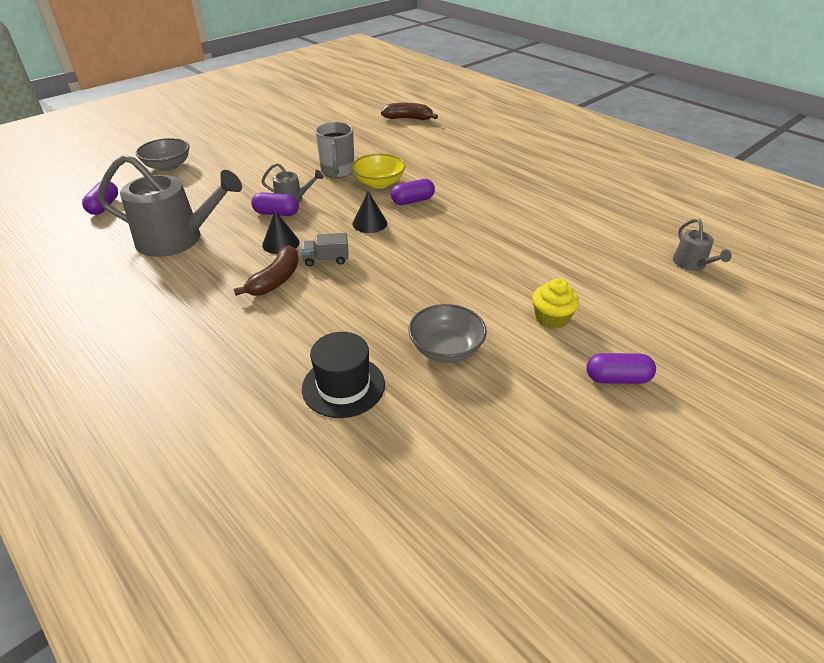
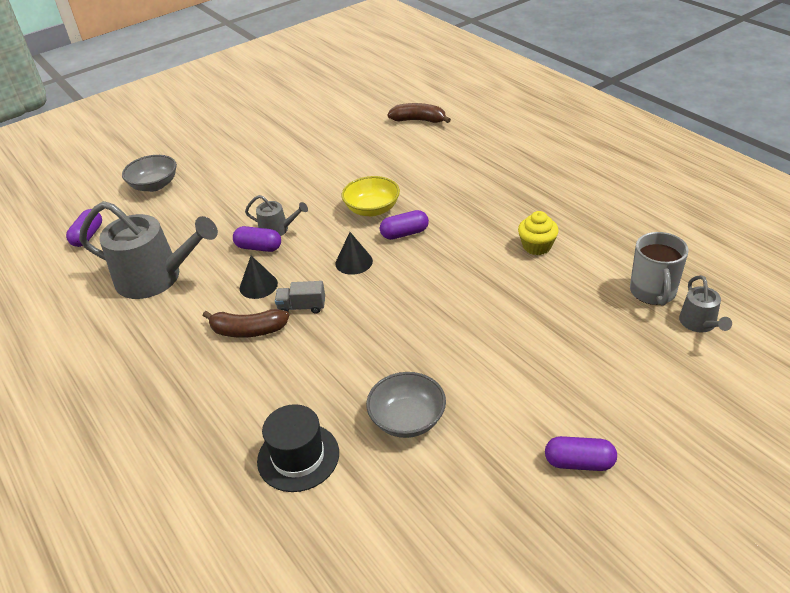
camera: 10 degrees right, 0 degrees up
brown banana [234,245,299,296] -> brown banana turned 60 degrees clockwise [203,309,289,338]
grey mug [315,122,354,178] -> grey mug moved to [630,232,689,306]
yellow cupcake [532,278,579,329] -> yellow cupcake moved to [518,211,559,255]

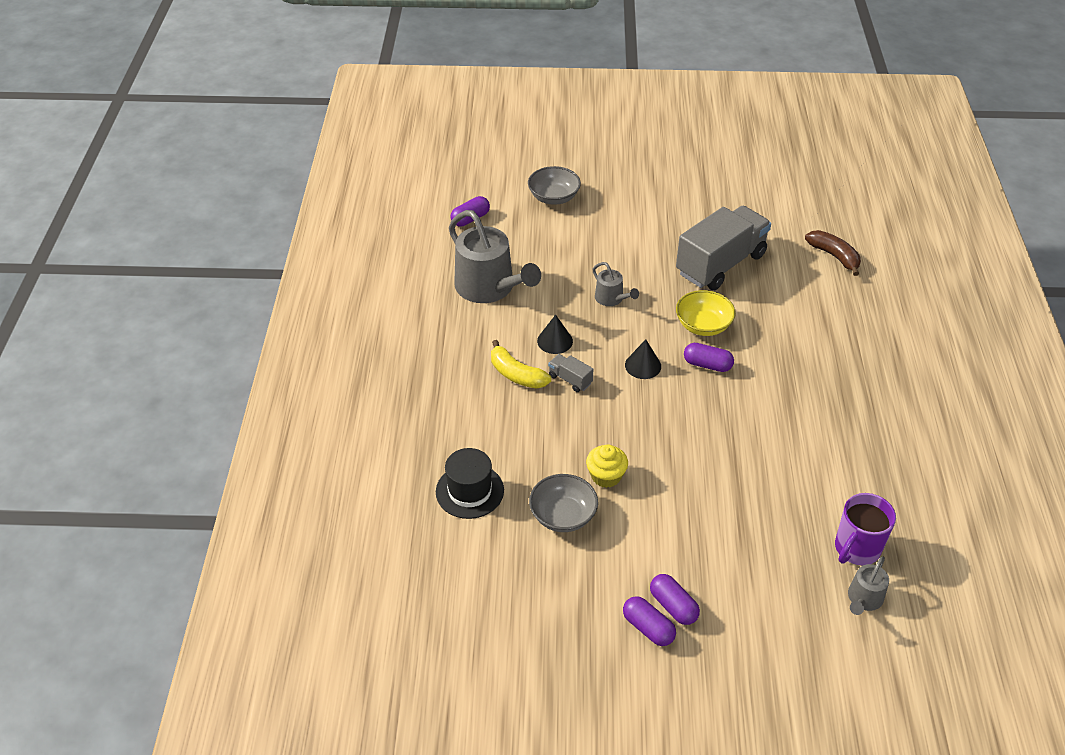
camera: 35 degrees right, 5 degrees up
brown banana [203,309,289,338] -> yellow banana [491,340,551,389]
purple capsule [233,226,281,252] -> purple capsule moved to [650,574,700,625]
yellow cupcake [518,211,559,255] -> yellow cupcake moved to [586,445,628,488]
grey mug [630,232,689,306] -> purple mug [835,493,896,565]
none -> grey truck [676,206,771,290]

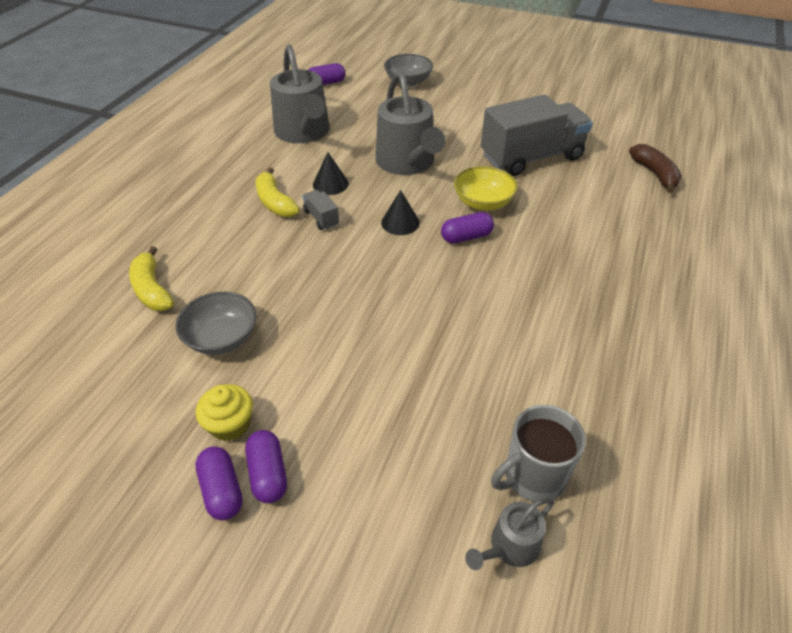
camera: 20 degrees right, 0 degrees up
black hat [436,448,504,519] -> yellow banana [129,246,174,311]
yellow cupcake [586,445,628,488] -> yellow cupcake moved to [196,384,253,441]
grey watering can [593,262,639,306] -> grey watering can [375,71,445,175], size x2.09
purple capsule [684,343,734,372] -> purple capsule turned 60 degrees counterclockwise [441,212,494,244]
purple mug [835,493,896,565] -> grey mug [491,405,586,502]

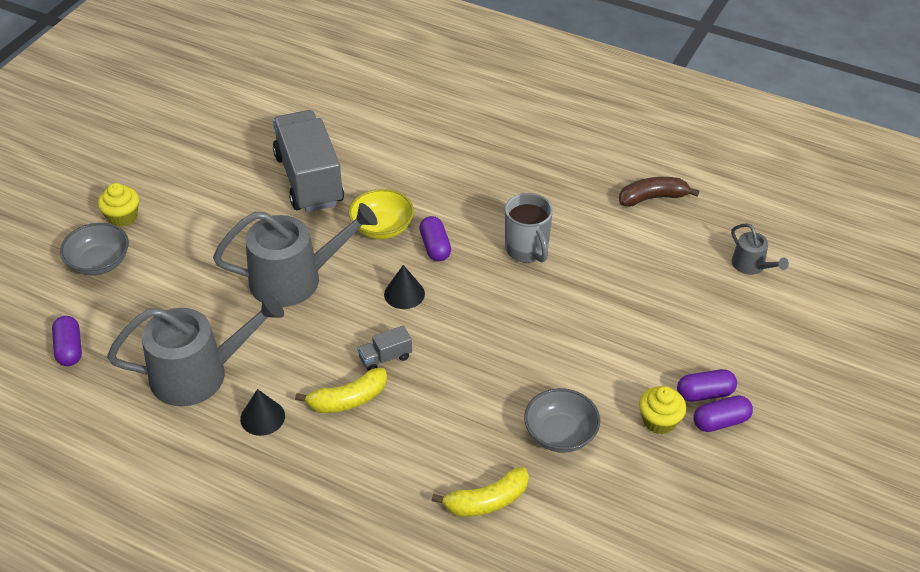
camera: 85 degrees left, 0 degrees up
black cone [313,152,349,195] -> black cone moved to [240,389,285,436]
grey mug [491,405,586,502] -> grey mug moved to [505,193,553,263]
brown banana [629,144,682,193] -> brown banana moved to [619,177,700,207]
none -> yellow cupcake [98,183,139,227]

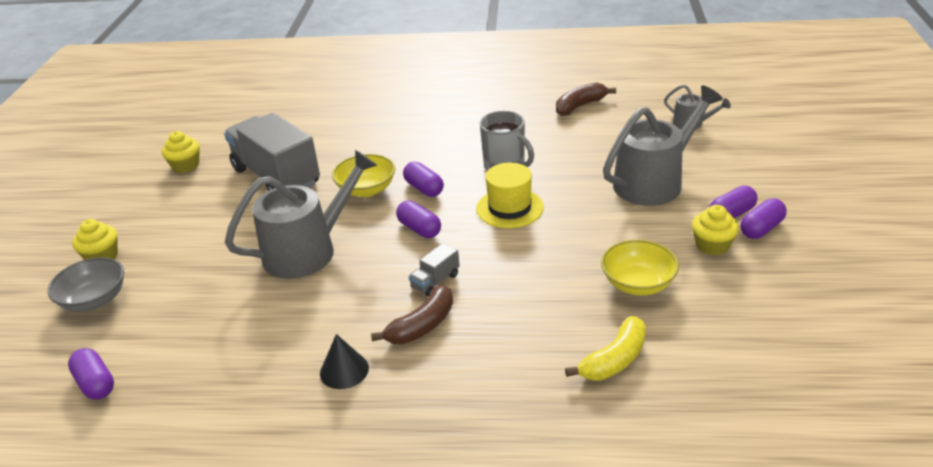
camera: 20 degrees left, 10 degrees down
grey watering can [107,294,284,406] -> grey watering can moved to [603,86,723,206]
yellow banana [295,368,387,413] -> brown banana [371,285,453,344]
black cone [384,265,425,309] -> purple capsule [396,201,441,238]
grey bowl [524,388,600,453] -> yellow bowl [601,240,679,296]
none -> yellow cupcake [162,131,200,173]
none -> yellow hat [476,163,544,228]

